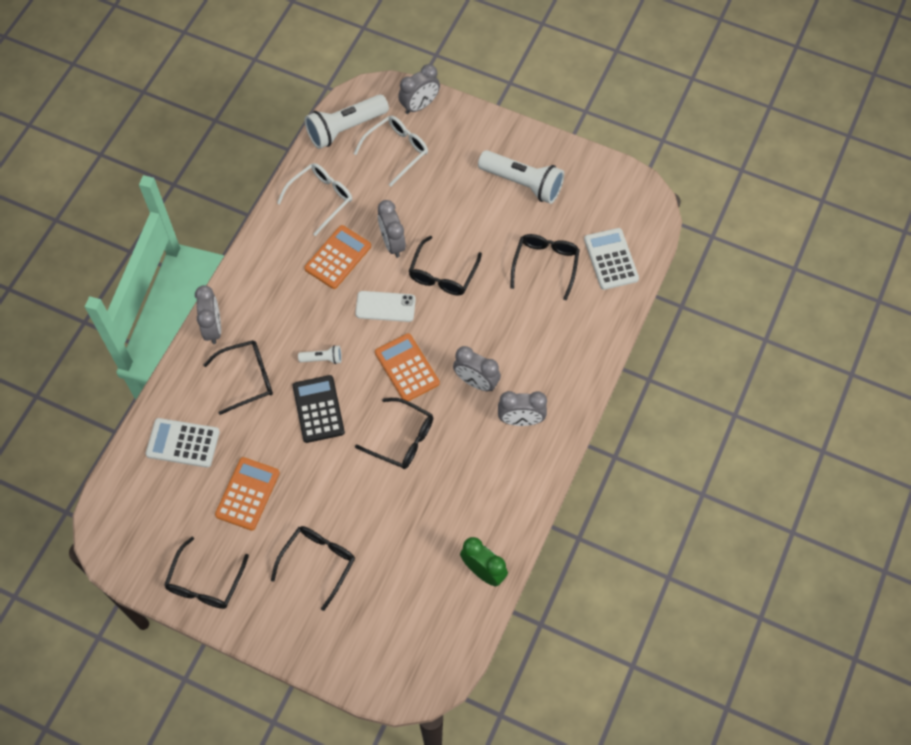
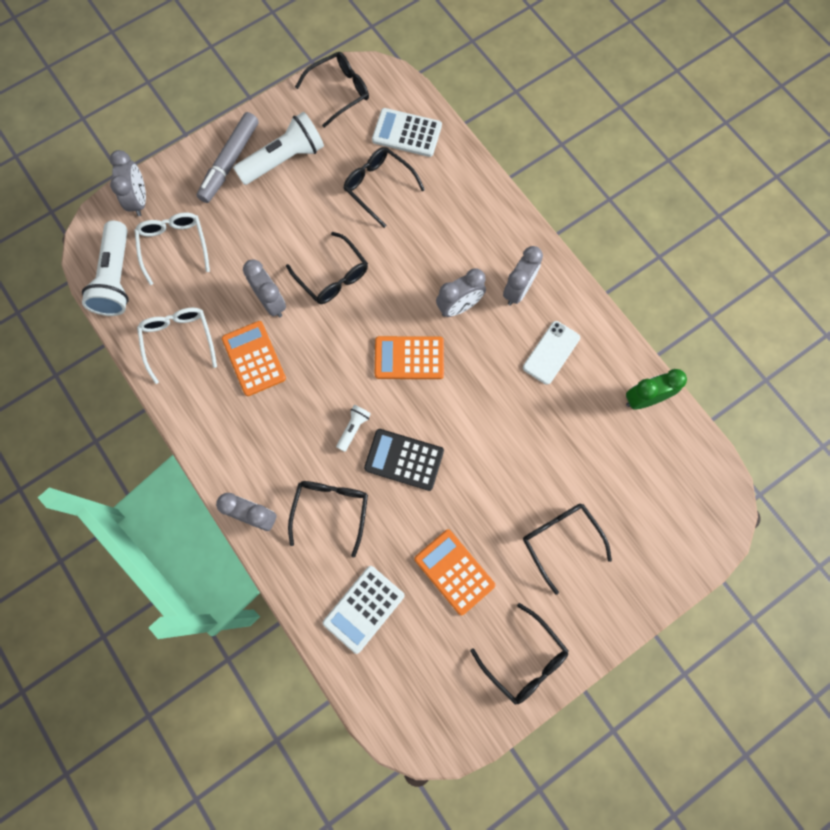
camera: 60 degrees left, 10 degrees up
white phone [355,291,416,322] -> white phone moved to [523,321,580,385]
black glasses [355,398,433,469] -> black glasses moved to [295,52,369,128]
grey clock [378,200,406,258] -> grey clock turned 135 degrees counterclockwise [243,259,286,317]
none -> grey marker [197,112,259,203]

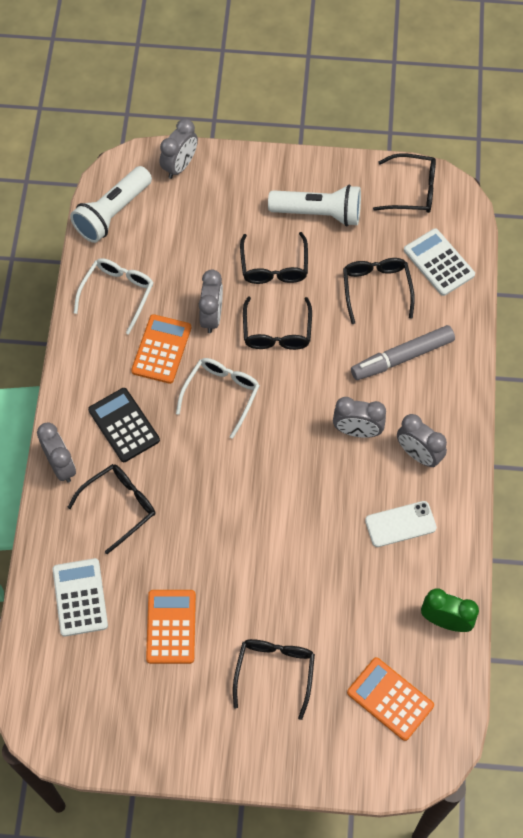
camera: 40 degrees right, 10 degrees down
white glasses [134,213,210,285] -> white glasses moved to [176,358,260,439]
grey marker [197,112,259,203] -> grey marker moved to [351,325,455,380]
white calculator [323,566,405,654] -> white calculator turned 90 degrees clockwise [53,558,108,637]
white flashlight [336,405,371,452] -> none
black calculator [364,429,444,491] -> black calculator moved to [88,388,160,462]
orange calculator [375,336,444,379] -> orange calculator moved to [347,657,434,741]
black glasses [470,603,568,704] -> black glasses moved to [240,232,308,284]
grey clock [503,246,543,305] -> grey clock turned 60 degrees clockwise [397,414,447,467]

